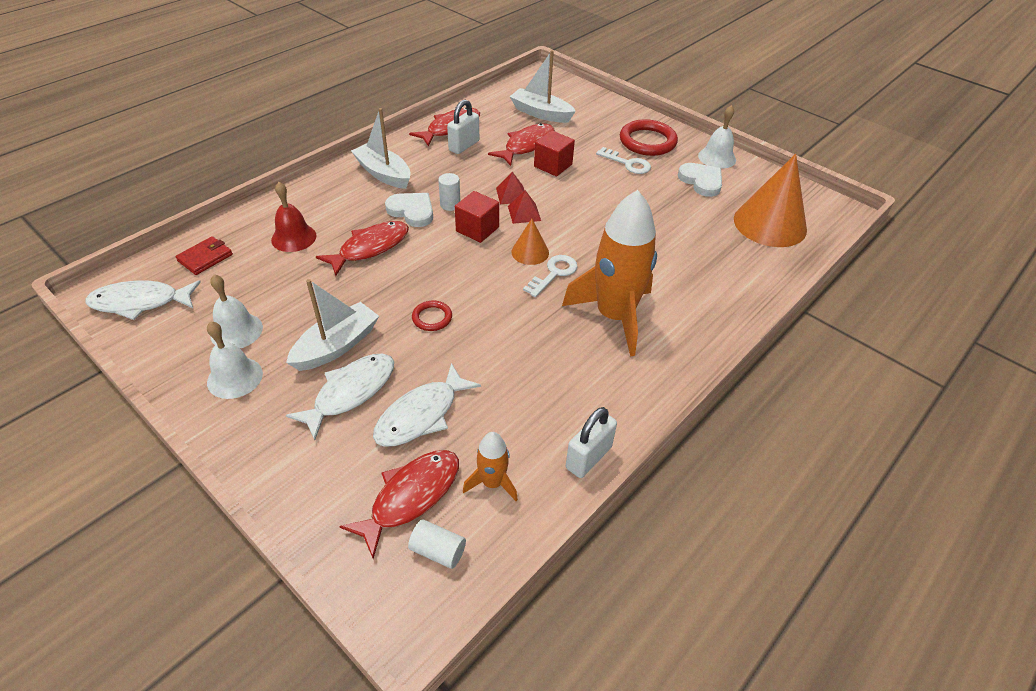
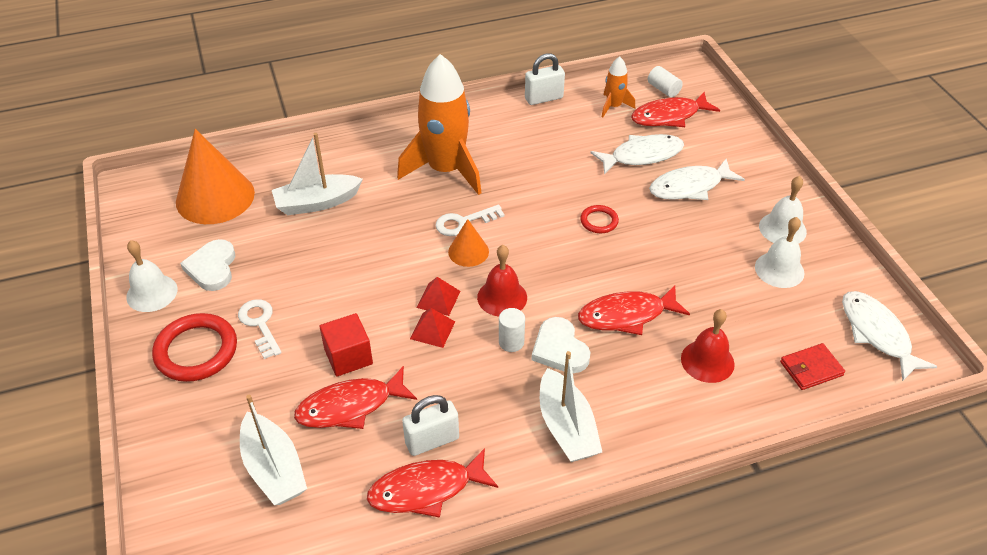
camera: 150 degrees left, 0 degrees up
white fish [85,280,201,320] -> white fish turned 135 degrees counterclockwise [842,291,938,381]
white boat [286,279,379,371] -> white boat moved to [272,133,363,215]
red cube [455,191,499,243] -> red bell [477,245,527,317]

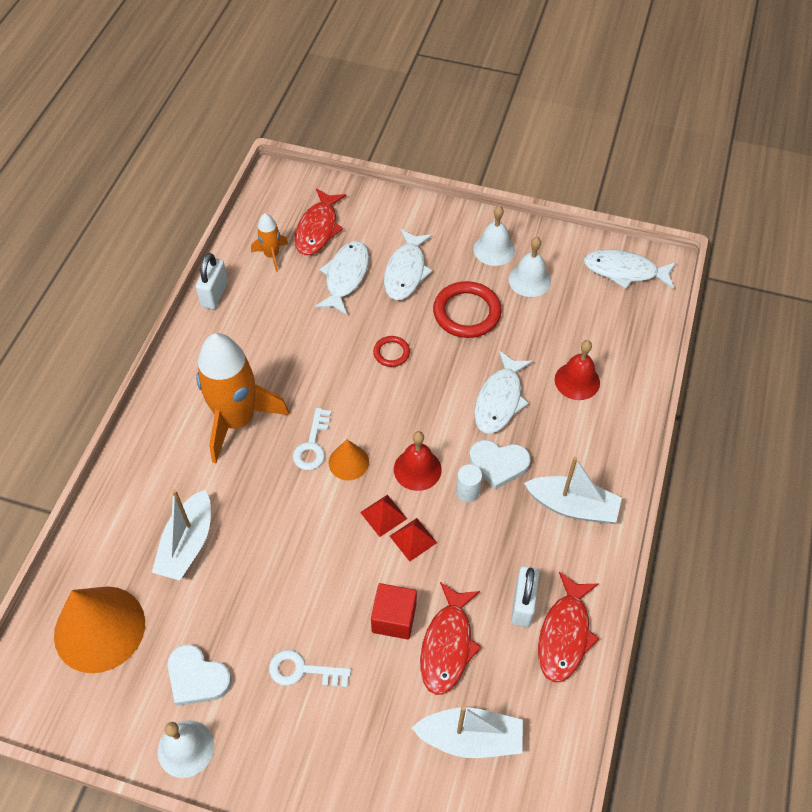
camera: 55 degrees left, 10 degrees up
red ring [152,313,237,382] -> red ring moved to [433,281,502,338]
red fish [578,285,690,335] -> white fish [474,351,533,434]
white cylinder [648,66,683,98] -> none
red wallet [780,343,845,390] -> none

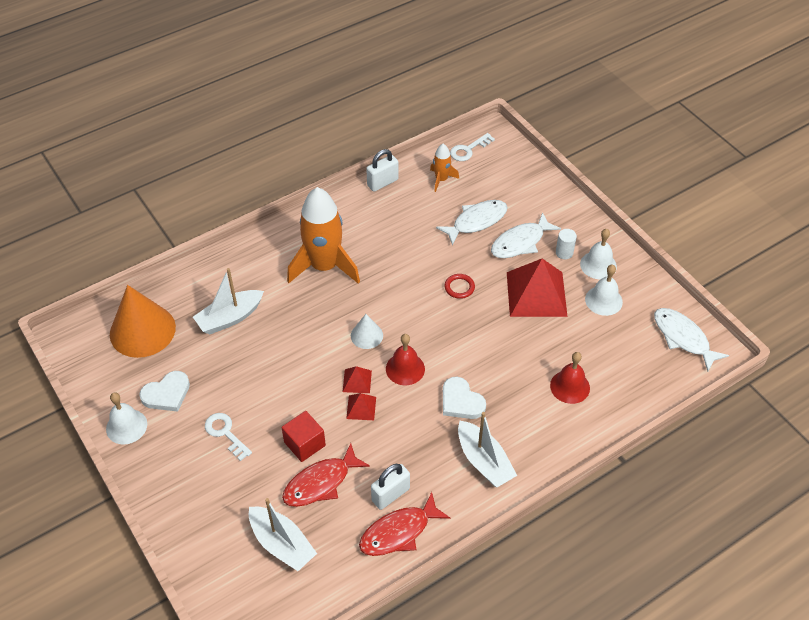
camera: 40 degrees right, 5 degrees down
white heart [168,644,232,706] -> white heart turned 105 degrees counterclockwise [139,371,190,412]
white key [293,408,331,470] -> white key moved to [450,133,495,161]
red fish [295,188,346,255] -> none
orange cone [329,439,369,480] -> white cone [351,314,383,349]
red ring [433,281,502,338] -> red pyramid [507,258,568,317]
white cylinder [456,464,482,502] -> white cylinder moved to [556,229,577,259]
white fish [474,351,533,434] -> none

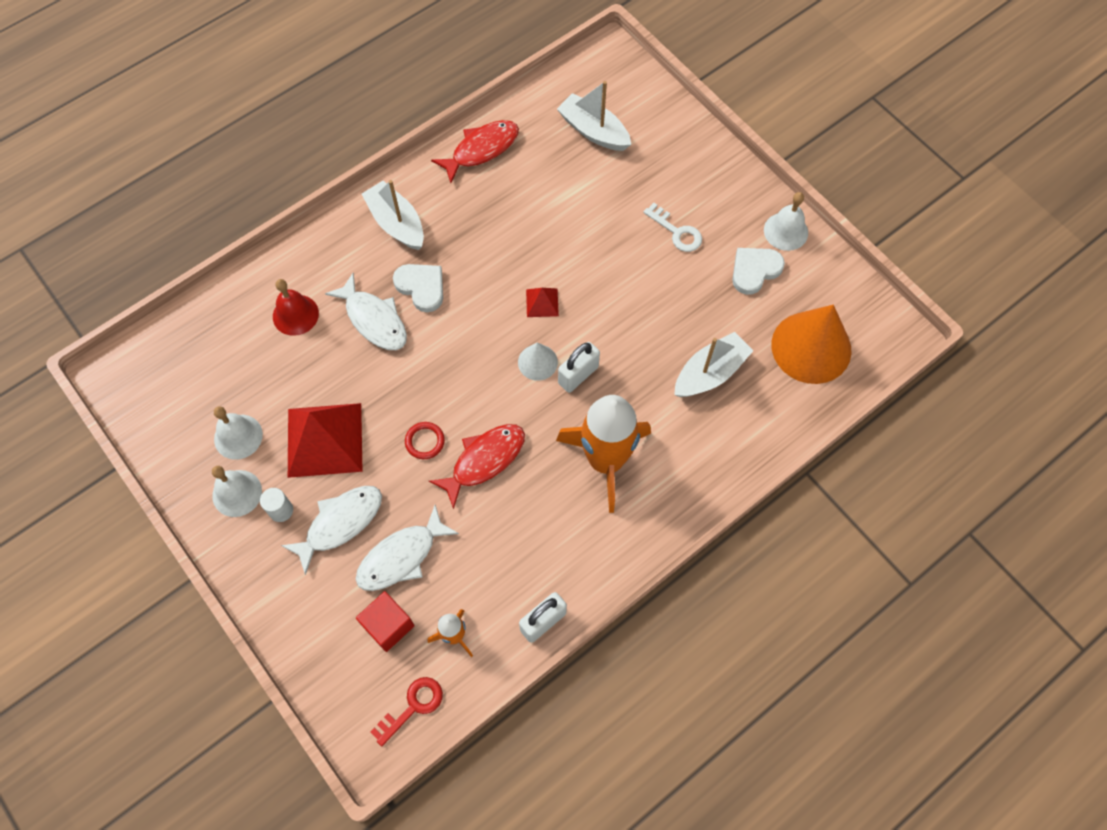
camera: 175 degrees right, 15 degrees up
red cube [281,411,326,462] -> red cube moved to [356,591,415,652]
red fish [282,443,370,507] -> red fish moved to [429,424,525,509]
red pyramid [346,393,376,420] -> none
white padlock [371,464,410,510] -> white padlock moved to [558,342,600,393]
red bell [386,334,425,385] -> none
white key [450,133,495,161] -> red key [370,677,443,747]
white fish [654,308,729,371] -> white fish moved to [325,273,407,350]

